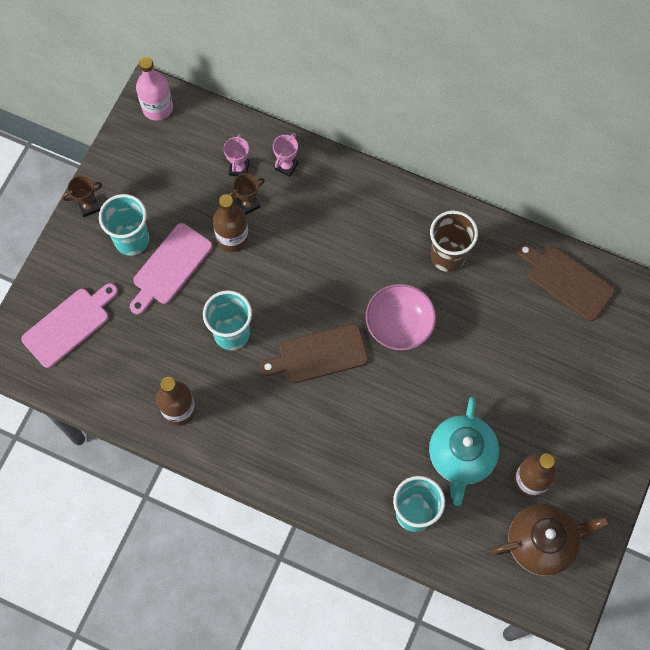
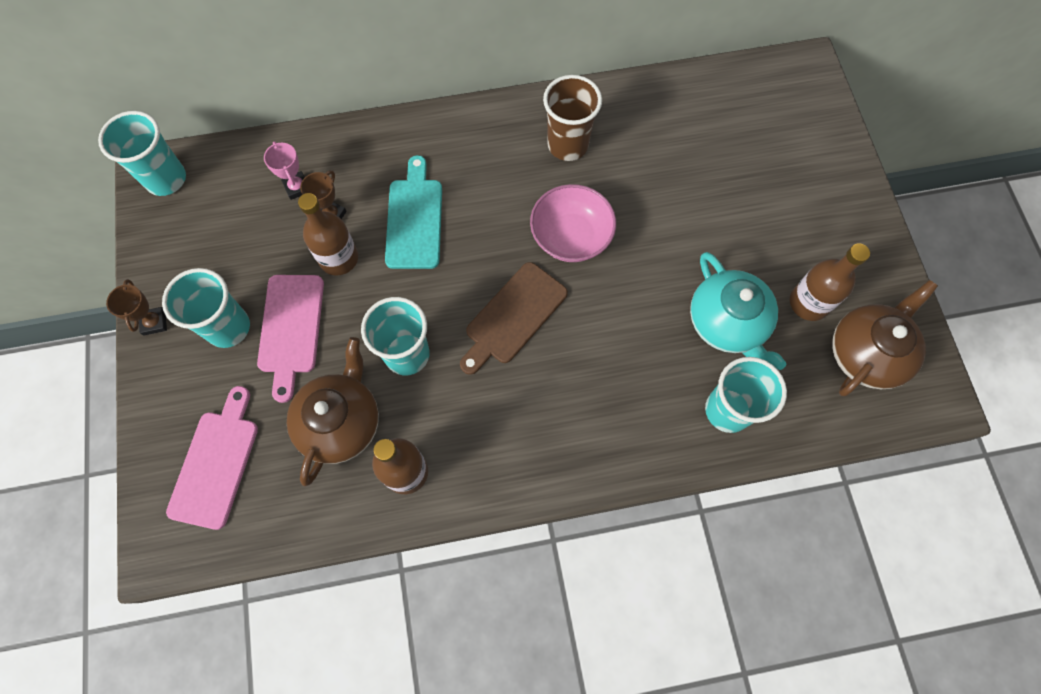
camera: 35 degrees left, 0 degrees up
brown trophy [62,176,102,217] -> brown trophy turned 45 degrees counterclockwise [106,279,167,336]
pink bottle [136,57,173,121] -> turquoise cup [98,111,186,196]
pink trophy [273,133,299,177] -> none
brown cutting board [517,243,615,321] -> none
none -> brown teapot [287,337,379,486]
none -> turquoise cutting board [385,155,442,269]

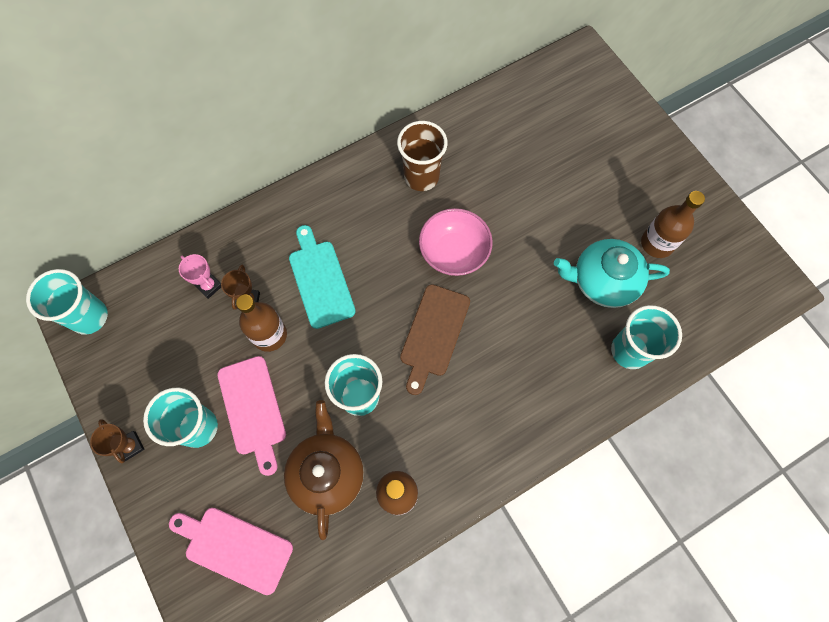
camera: 20 degrees left, 0 degrees up
pink cutting board [166,386,258,530] -> pink cutting board turned 60 degrees counterclockwise [169,508,293,595]
turquoise teapot [690,252,786,370] -> turquoise teapot turned 135 degrees clockwise [554,239,670,308]
brown teapot [832,280,938,396] -> none

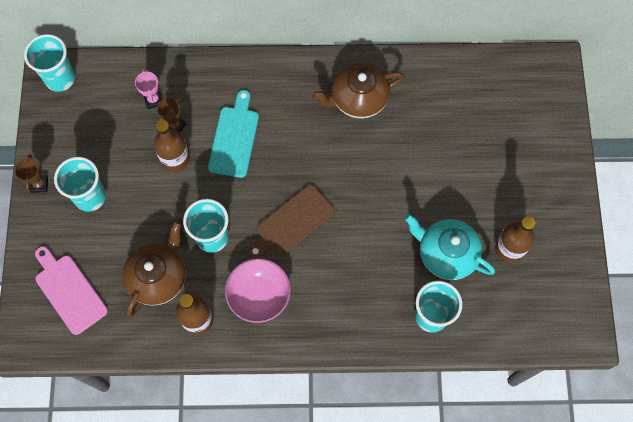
camera: 30 degrees right, 0 degrees up
pink cutting board [217,356,286,476] -> none
brown cup [397,121,448,191] -> brown teapot [312,63,404,119]
pink bowl [419,208,493,276] -> pink bowl moved to [225,259,291,323]

